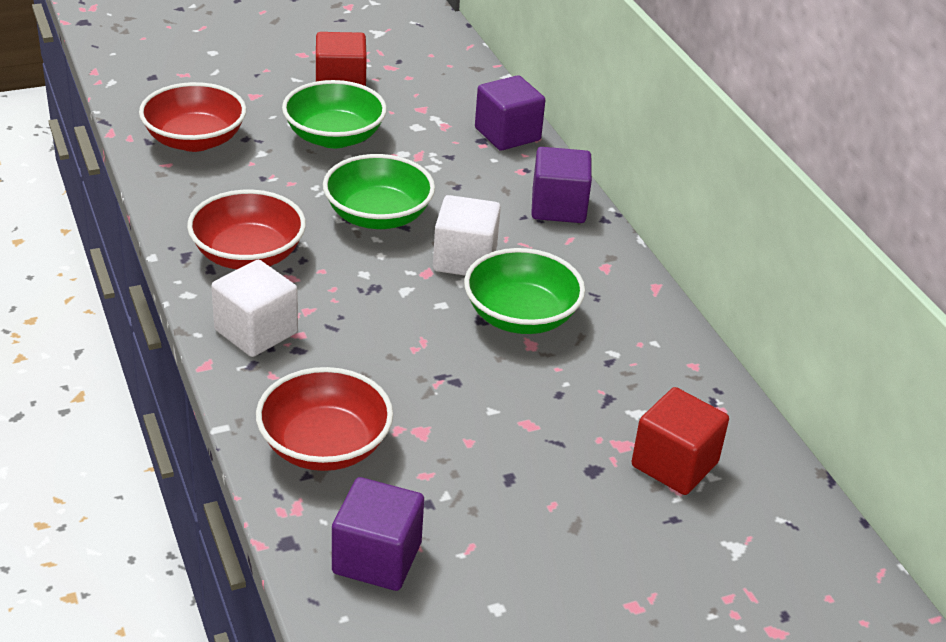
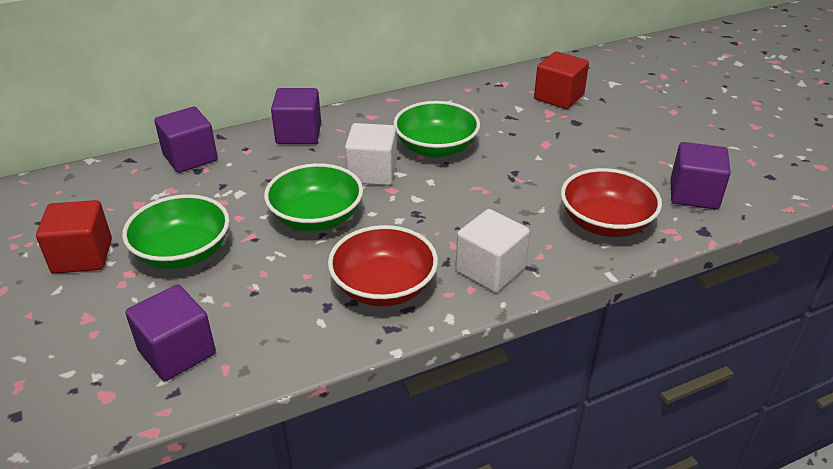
camera: 90 degrees left, 0 degrees up
red bowl [139,82,246,152] -> purple cube [125,284,216,381]

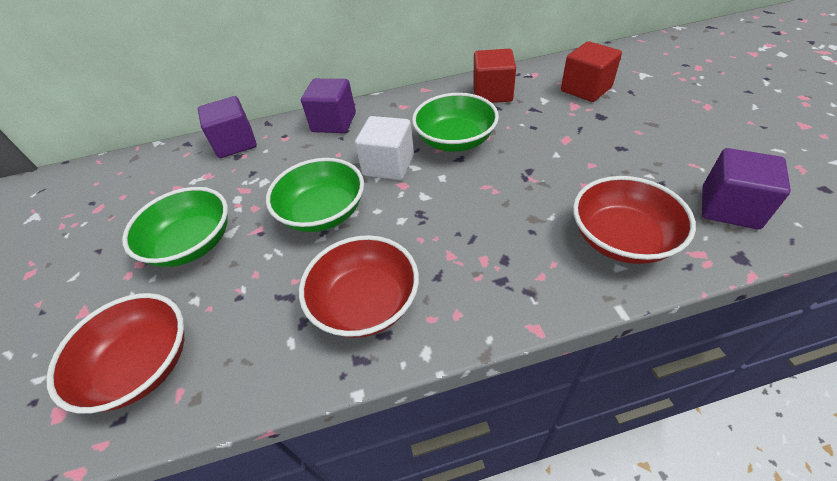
camera: 15 degrees right, 10 degrees up
red cube [36,200,112,274] -> red cube moved to [473,49,516,103]
purple cube [125,284,216,381] -> red bowl [46,293,184,414]
white cube [456,209,530,292] -> none

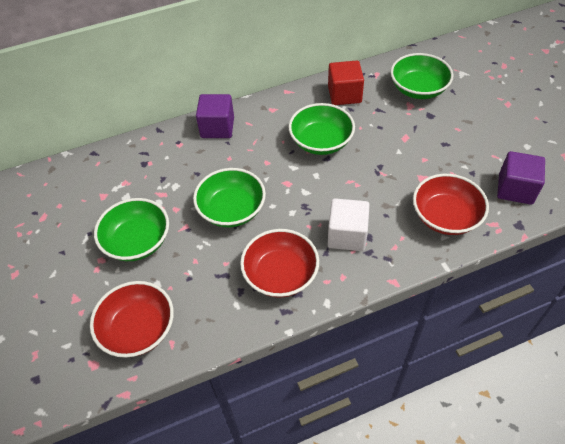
camera: 10 degrees left, 5 degrees up
purple cube [198,96,257,158] -> none
white cube [355,116,414,180] -> white cube moved to [328,198,370,251]
red cube [561,41,622,102] -> green bowl [390,53,453,99]

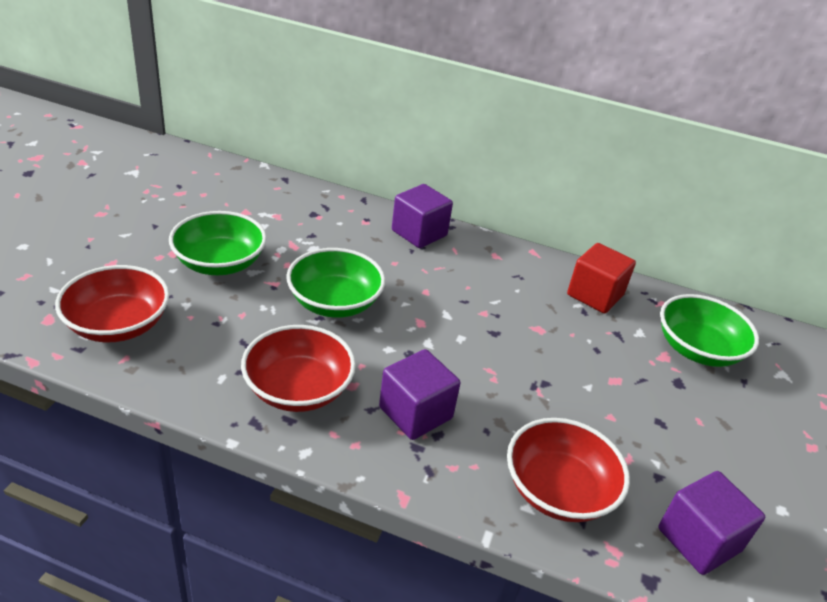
camera: 35 degrees right, 15 degrees down
green bowl [289,103,355,155] -> none
white cube [328,198,370,251] -> purple cube [379,349,461,440]

